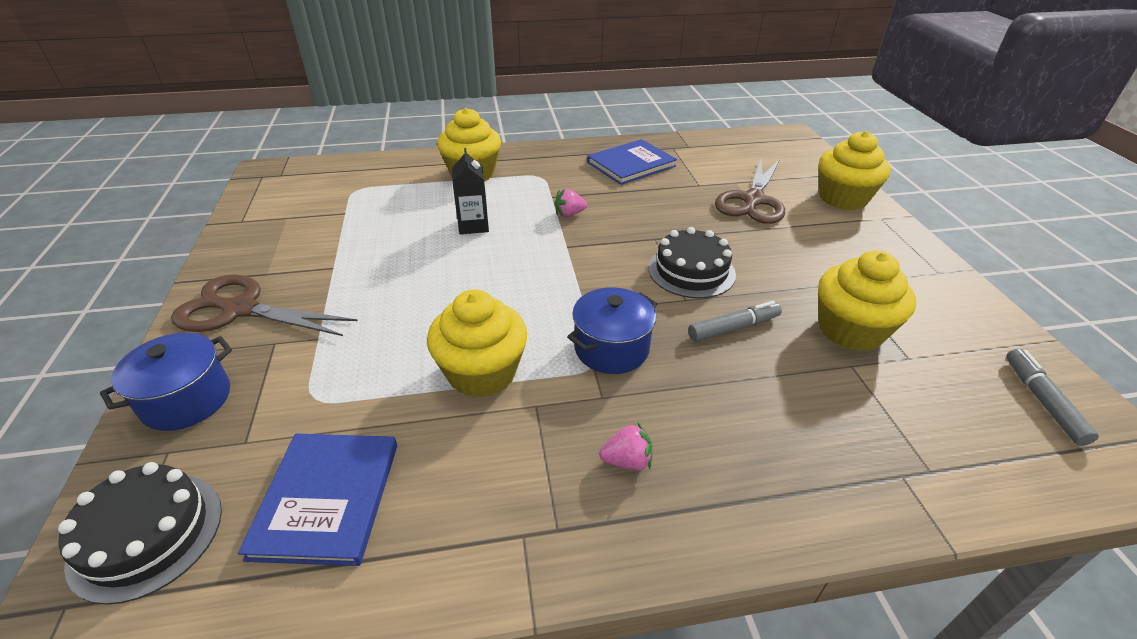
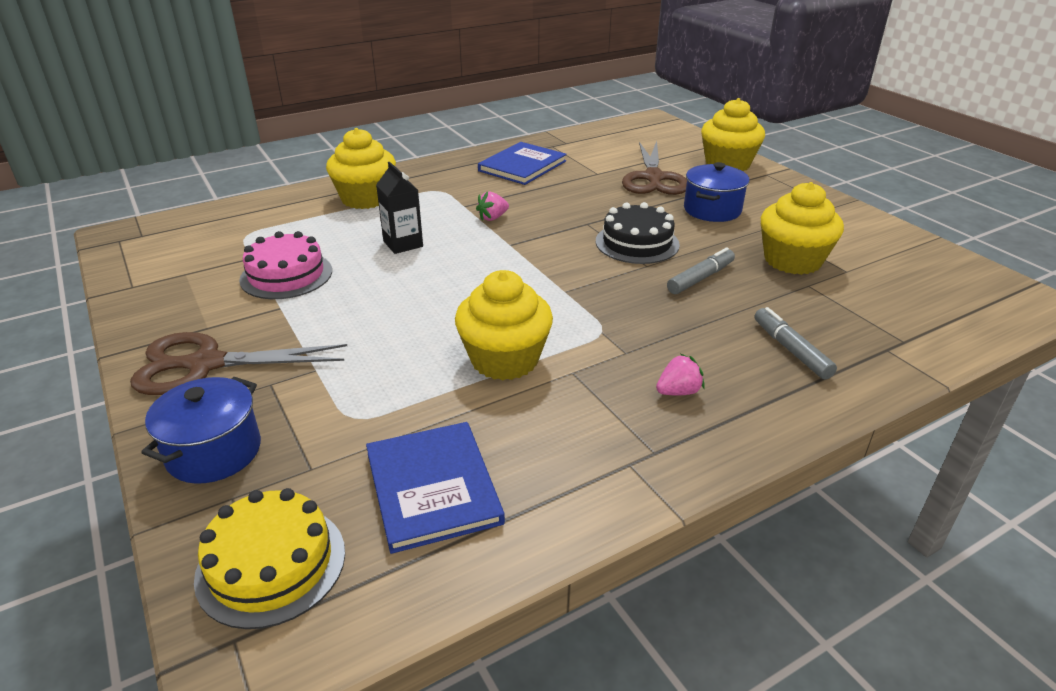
camera: 20 degrees left, 5 degrees down
black cake [58,462,222,605] -> yellow cake [194,488,345,629]
blue pot [567,287,657,374] -> blue pot moved to [684,162,750,222]
grey marker [1006,349,1099,446] -> grey marker moved to [754,307,837,380]
none -> pink cake [239,231,332,299]

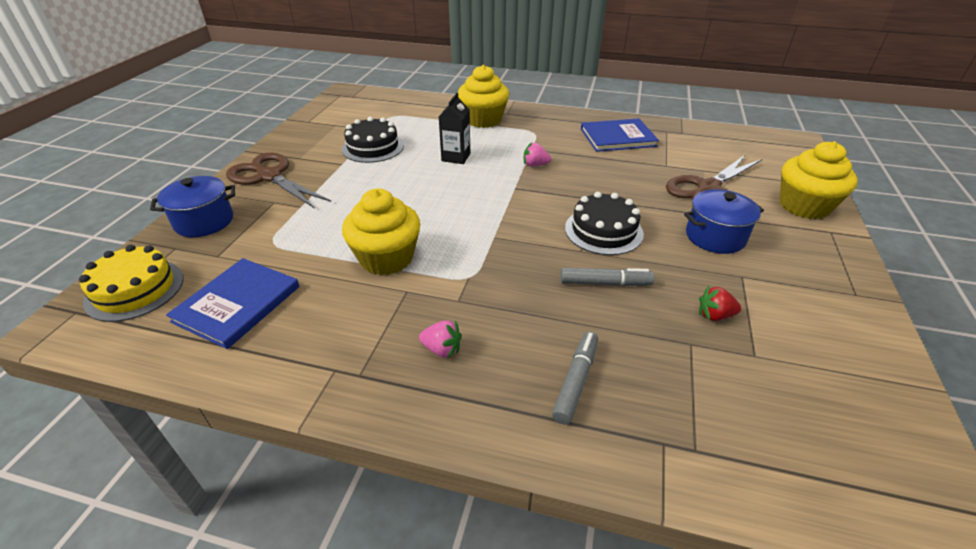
camera: 45 degrees right, 5 degrees up
pink cake [239,231,332,299] -> black cake [342,117,404,163]
yellow cupcake [761,182,844,275] -> red strawberry [699,286,741,321]

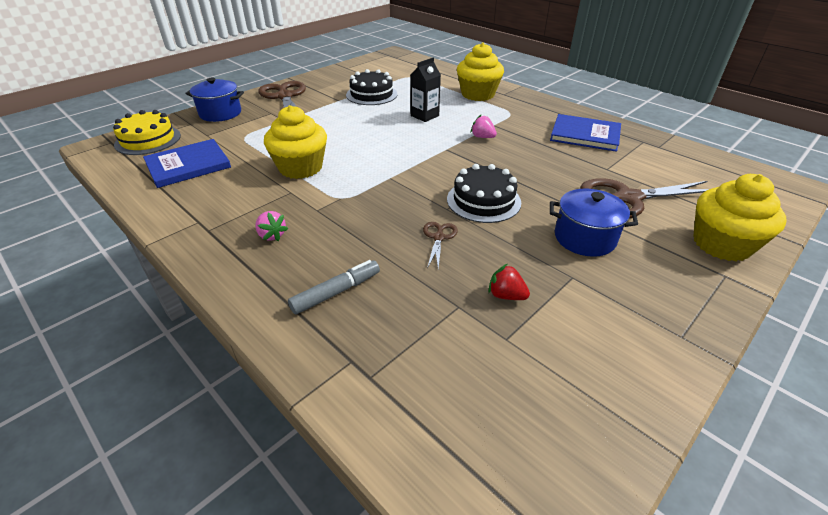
camera: 30 degrees right, 0 degrees up
grey marker [560,268,655,286] -> brown scissors [423,222,458,269]

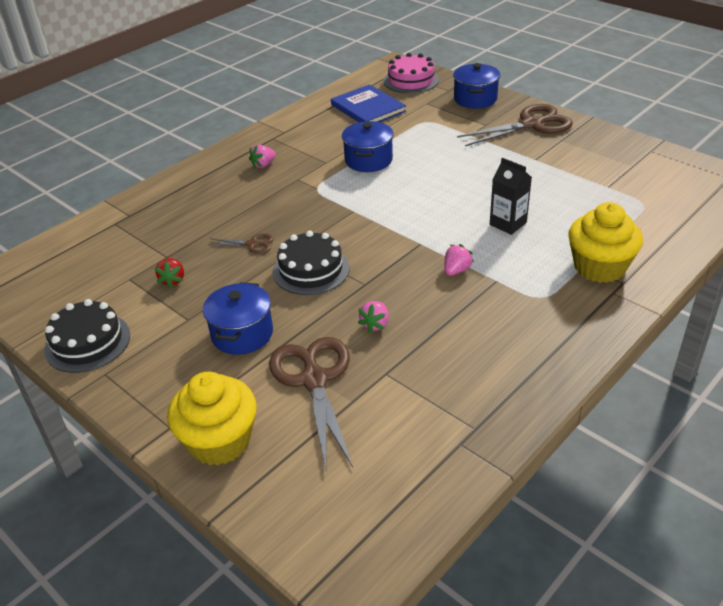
camera: 90 degrees right, 0 degrees up
yellow cake [113,110,181,155] -> pink cake [384,53,439,93]
yellow cupcake [264,105,327,179] -> blue pot [342,121,394,172]
grey marker [288,260,380,314] -> none
black cake [346,69,398,105] -> black cake moved to [44,299,130,373]
red strawberry [488,264,530,300] -> red strawberry turned 150 degrees clockwise [154,258,184,288]
blue book [550,114,621,152] -> none
none -> pink strawberry [358,301,389,333]

